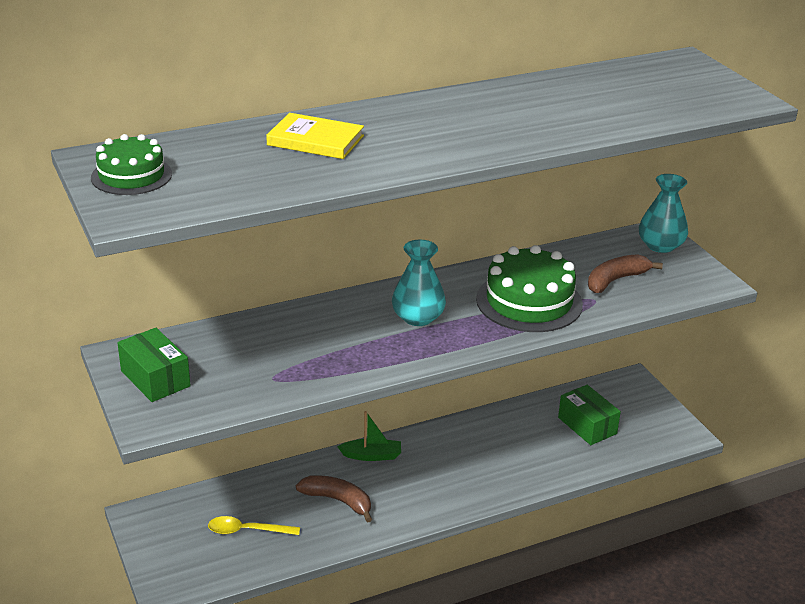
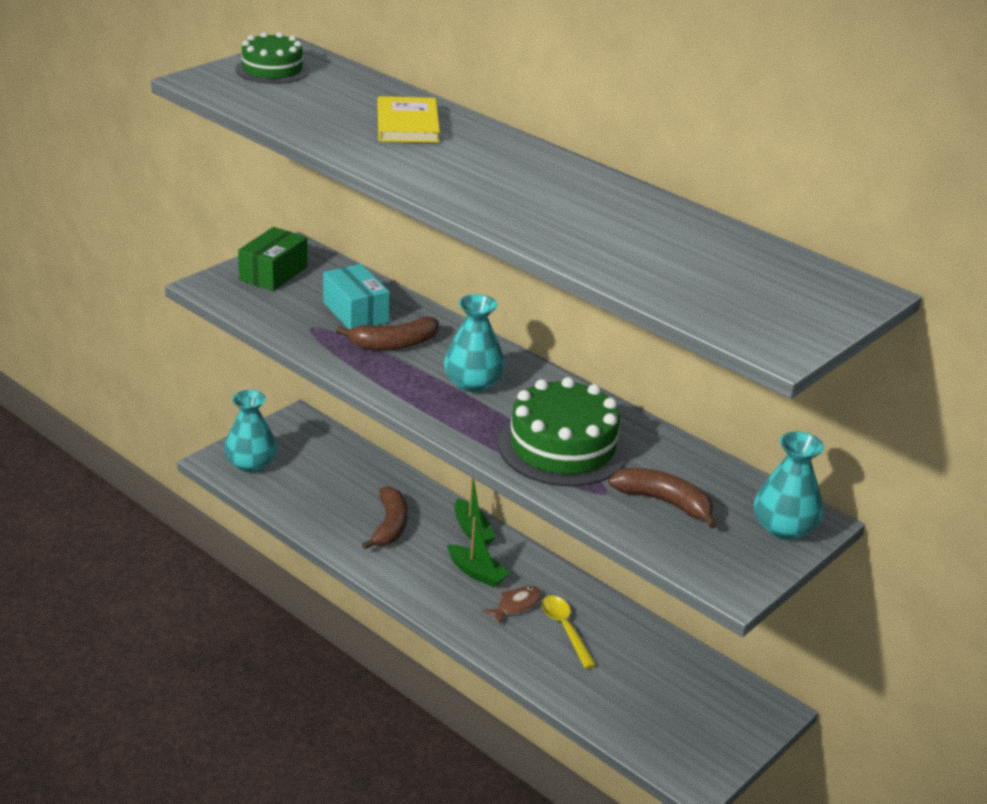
camera: 65 degrees right, 0 degrees up
yellow spoon [208,516,300,535] -> yellow spoon moved to [541,595,596,669]
green box [558,385,621,445] -> none
none -> turquoise vase [224,390,277,473]
none -> turquoise box [323,264,390,329]
none -> brown banana [336,317,439,350]
none -> green boat [447,517,511,588]
none -> brown fish [482,586,542,625]

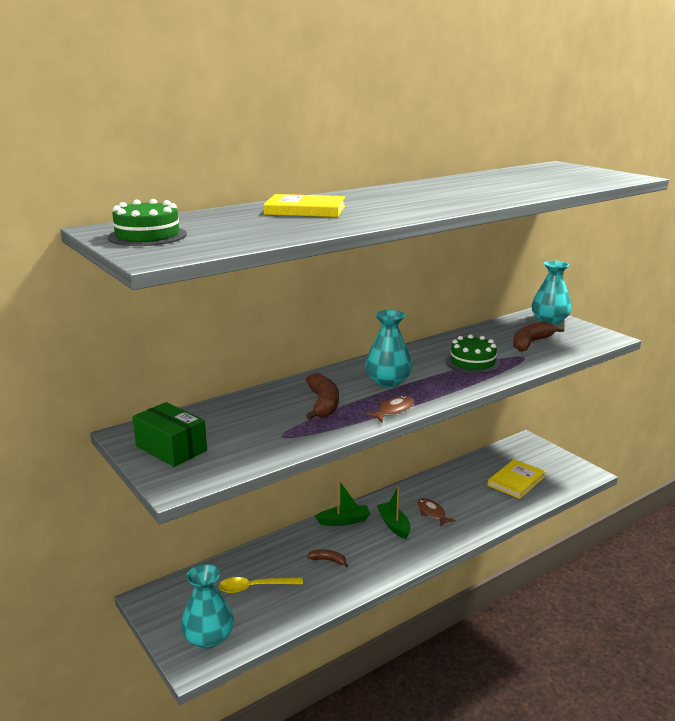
camera: 75 degrees left, 10 degrees down
turquoise box [323,264,390,329] -> none
brown banana [362,486,408,549] -> brown banana [307,549,348,567], size x0.54
green boat [447,517,511,588] -> green boat turned 75 degrees counterclockwise [376,486,411,539]
green cake [498,377,628,486] -> green cake [445,335,501,374], size x0.61
yellow spoon [541,595,596,669] -> yellow spoon moved to [219,577,303,593]
none -> brown fish [365,396,414,422]
none -> yellow book [488,459,546,499]

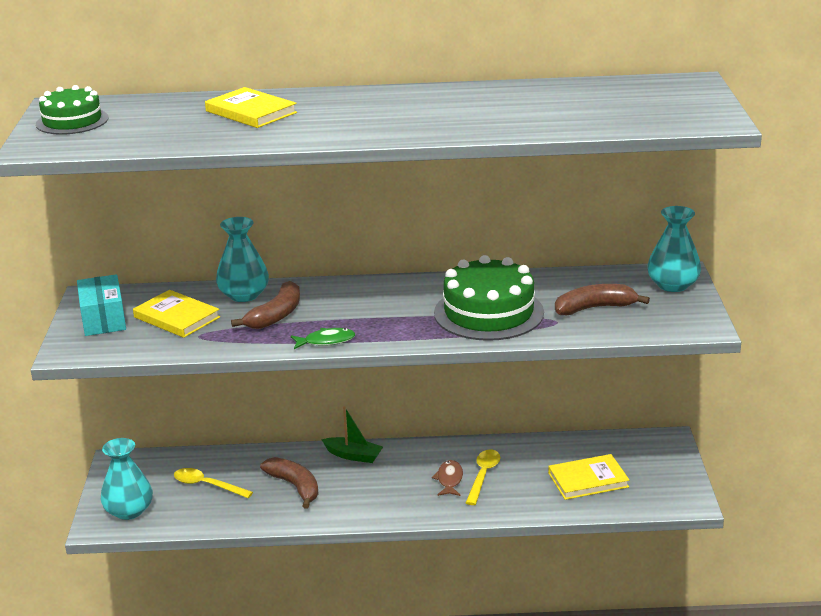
camera: 35 degrees right, 5 degrees up
green box [132,402,207,467] -> turquoise box [77,274,126,336]
brown banana [307,549,348,567] -> brown banana [260,457,319,509], size x1.86
turquoise vase [365,310,412,387] -> turquoise vase moved to [216,217,269,302]
brown fish [365,396,414,422] -> green fish [291,328,355,349]
green boat [376,486,411,539] -> none
green cake [445,335,501,374] -> green cake [434,255,544,341], size x1.64
none -> yellow book [133,290,220,338]
none -> yellow spoon [466,450,500,505]

